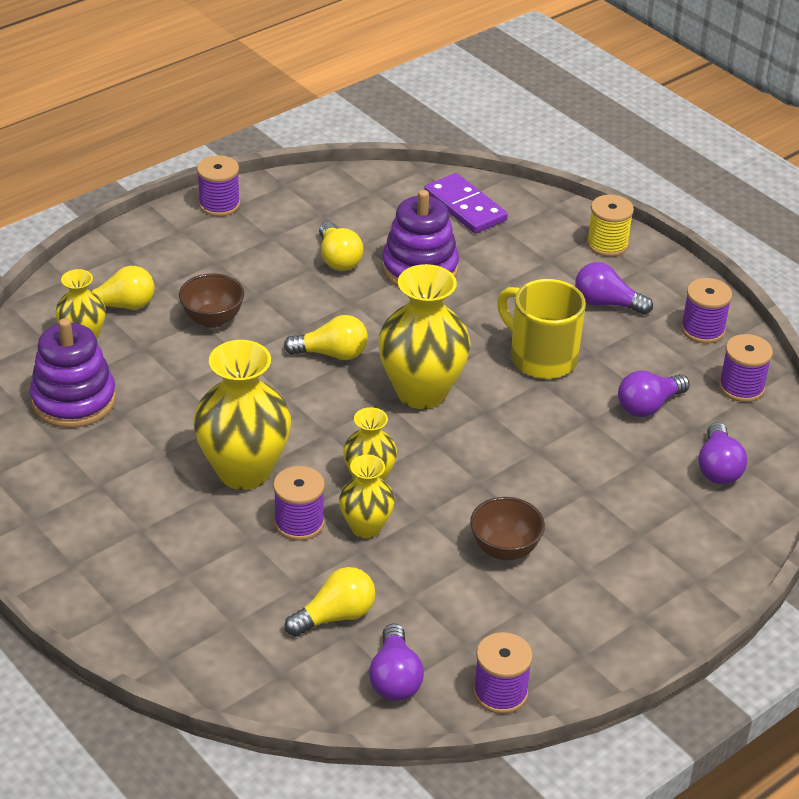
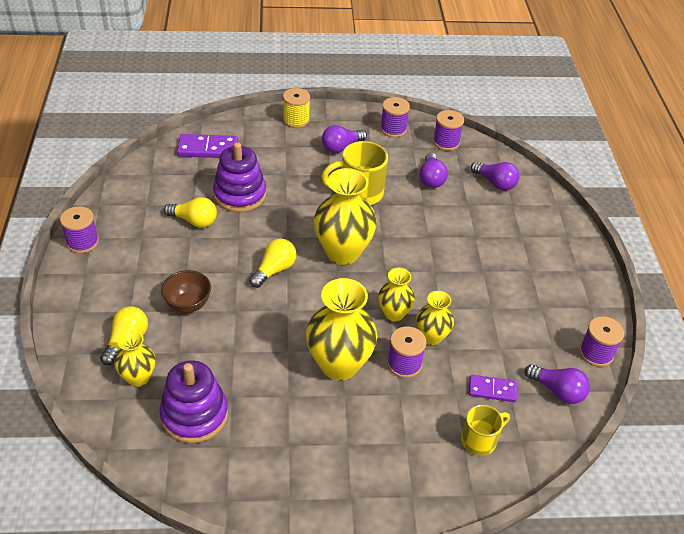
camera: 55 degrees left, 5 degrees up
yellow light bulb [285,567,375,637] -> purple domino [469,375,517,402]
brown bowl [470,497,545,560] -> none
none -> yellow mug [461,405,510,456]

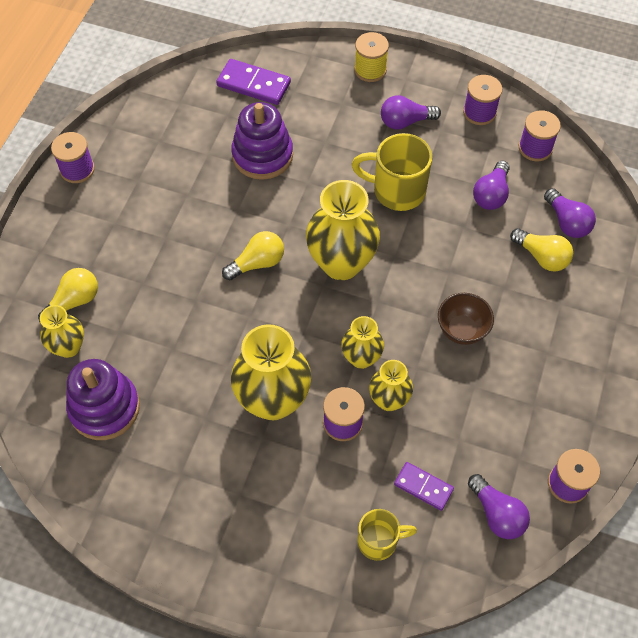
camera: 25 degrees right, 15 degrees up
brown bowl [161,270,211,313] -> brown bowl moved to [438,293,494,345]
yellow light bulb [164,197,217,228] -> yellow light bulb moved to [510,228,573,272]

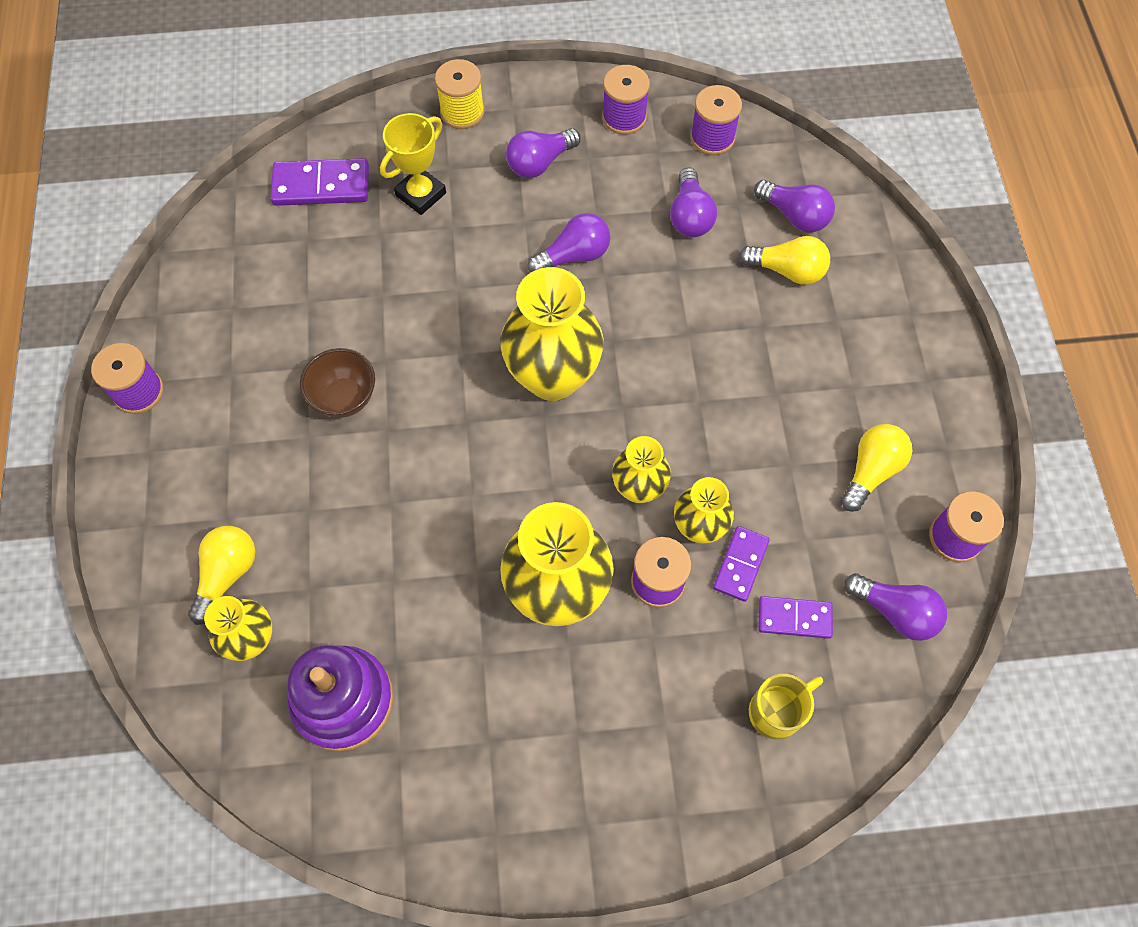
camera: 25 degrees left, 5 degrees up
yellow light bulb [222,231,284,280] -> yellow light bulb moved to [841,424,912,512]
purple stacking toy [231,102,293,180] -> none
yellow mug [352,133,432,211] -> purple light bulb [528,213,610,272]
brown bowl [438,293,494,345] -> brown bowl moved to [300,348,375,418]
none -> yellow trophy [380,113,446,215]
none -> purple domino [713,526,770,602]

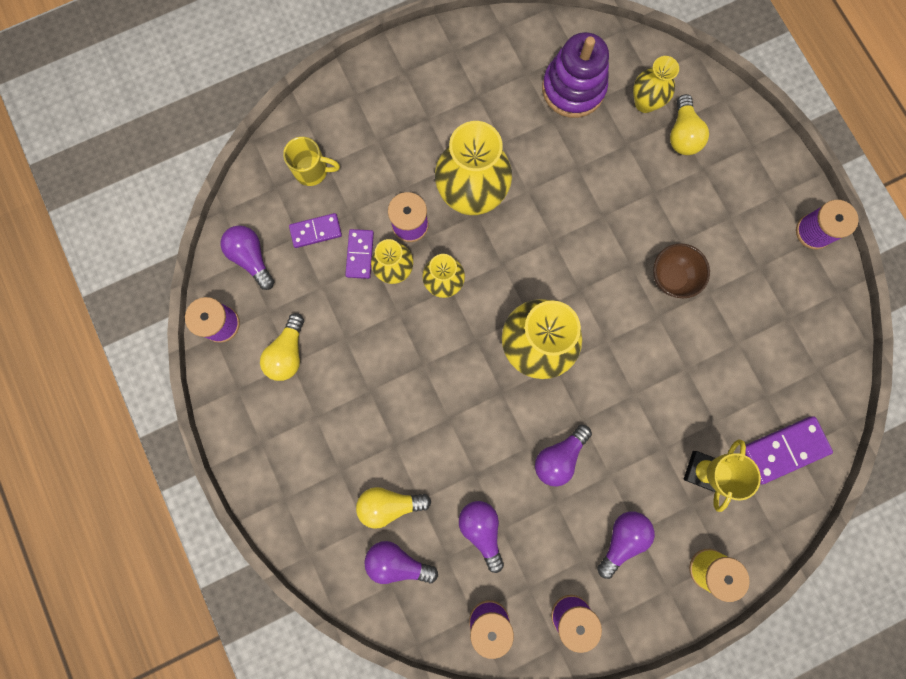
camera: 160 degrees right, 15 degrees up
yellow mug [749,674,823,740] -> yellow mug turned 120 degrees counterclockwise [283,137,340,186]
purple light bulb [844,573,947,641] -> purple light bulb turned 45 degrees clockwise [221,225,274,290]

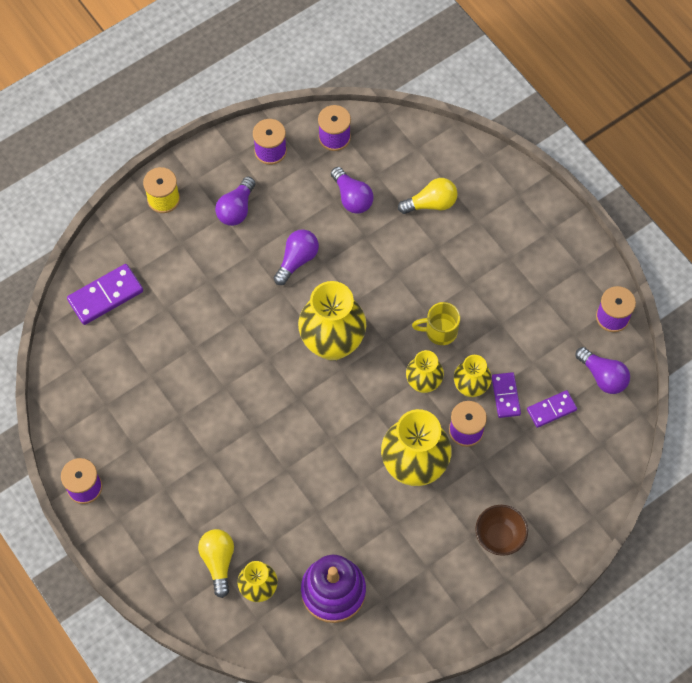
camera: 170 degrees right, 15 degrees down
yellow light bulb [260,313,304,381] -> none
yellow mug [283,137,340,186] -> yellow mug moved to [412,302,460,345]
purple light bulb [364,541,438,584] -> none
brown bowl [653,243,710,298] -> brown bowl moved to [475,505,528,556]
yellow trophy [684,439,761,512] -> none

